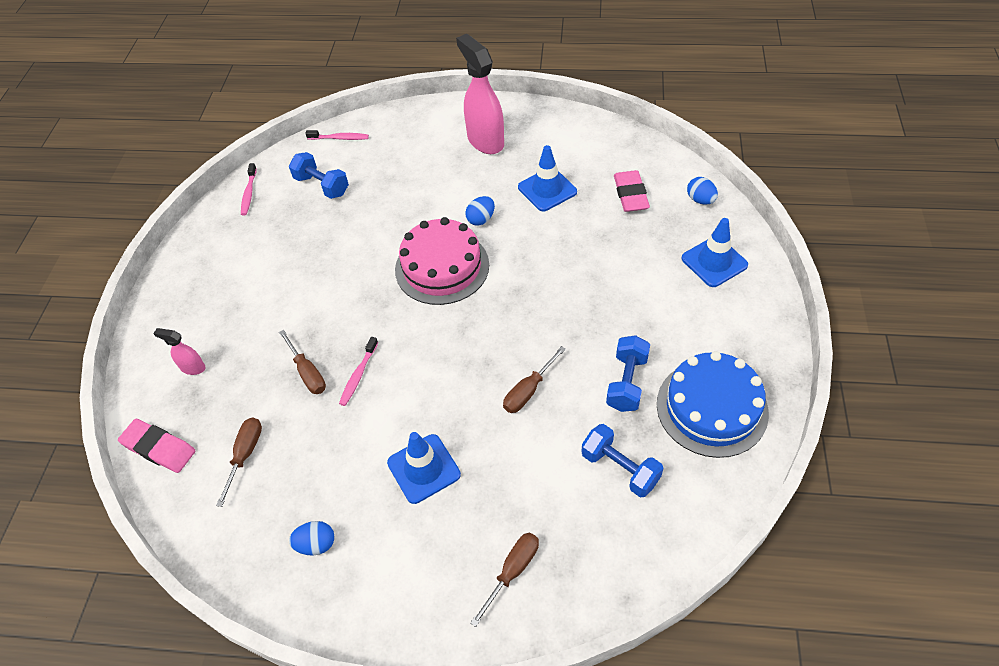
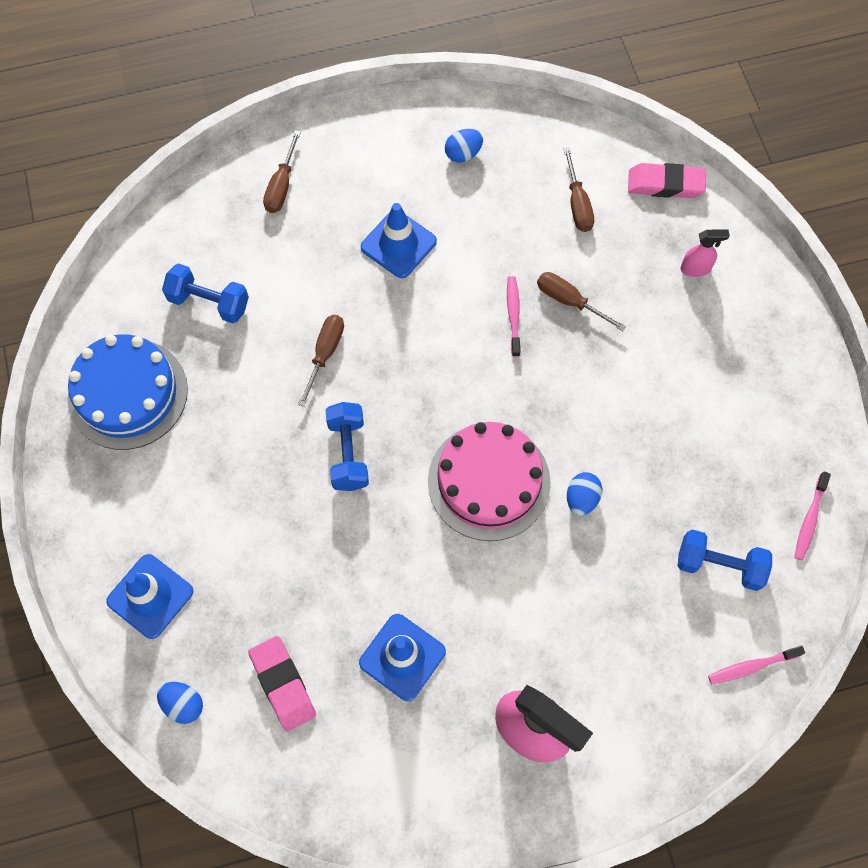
camera: 155 degrees right, 15 degrees up
pink toothbrush [241,163,257,216] -> pink toothbrush turned 135 degrees counterclockwise [794,471,831,560]
blue egg [465,196,495,226] -> blue egg moved to [567,472,602,516]
blue dumbbell [606,335,650,412] -> blue dumbbell moved to [326,402,369,491]

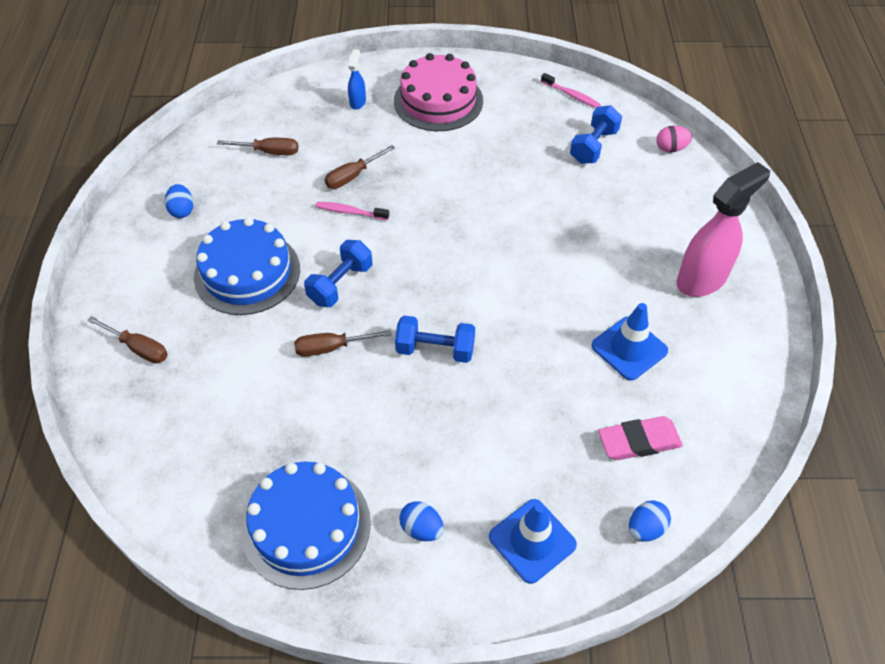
camera: 75 degrees left, 15 degrees down
blue dumbbell [162,263,249,323] -> blue dumbbell moved to [304,240,372,307]
brown screwdriver [298,315,344,407] -> brown screwdriver turned 45 degrees counterclockwise [294,330,392,357]
blue traffic cone [361,203,437,278] -> blue cake [194,217,300,315]
pink cake [428,422,551,541] -> pink cake moved to [394,53,483,131]
blue egg [567,472,602,516] -> blue egg moved to [399,502,444,541]
pink eraser [628,163,706,198] -> none
pink spray bottle [681,229,730,277] -> blue spray bottle [348,49,366,110]
pink toothbrush [708,646,805,684] -> pink egg [656,126,692,152]

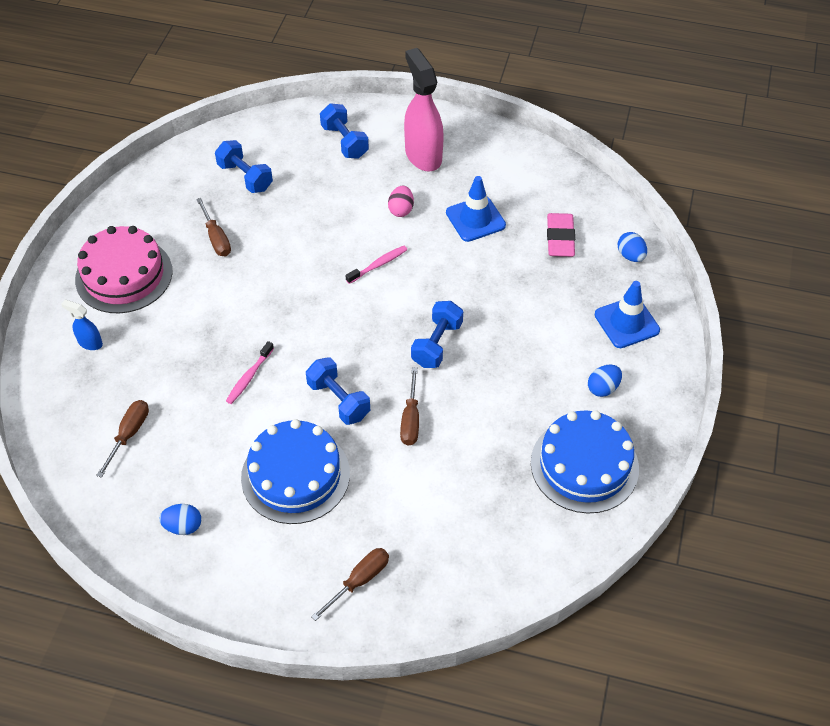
camera: 75 degrees left, 0 degrees up
brown screwdriver [325,145,395,189] -> brown screwdriver moved to [196,198,231,256]
pink toothbrush [541,73,601,108] -> pink toothbrush moved to [346,246,407,284]
pink egg [656,126,692,152] -> pink egg moved to [388,186,414,217]
none -> blue dumbbell [320,103,369,159]

